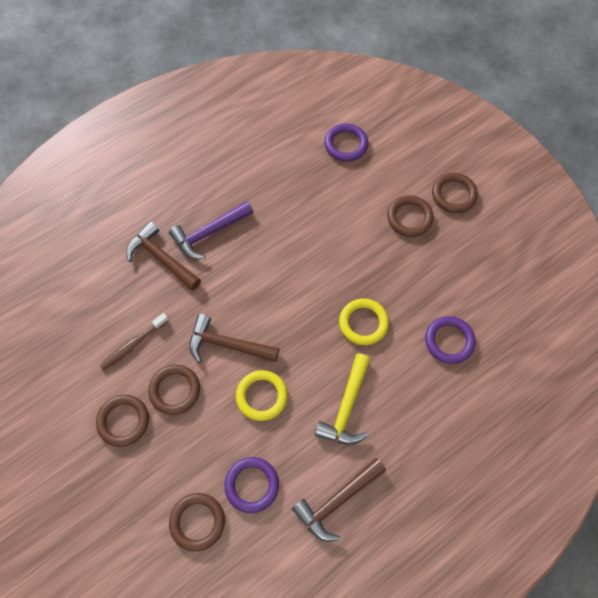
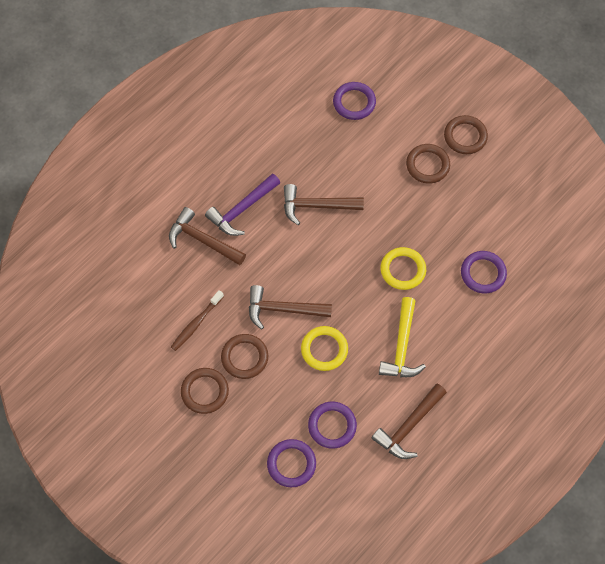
camera: 10 degrees left, 0 degrees up
brown ring [169,493,225,552] -> purple ring [267,439,316,487]
none -> brown hammer [284,184,364,225]

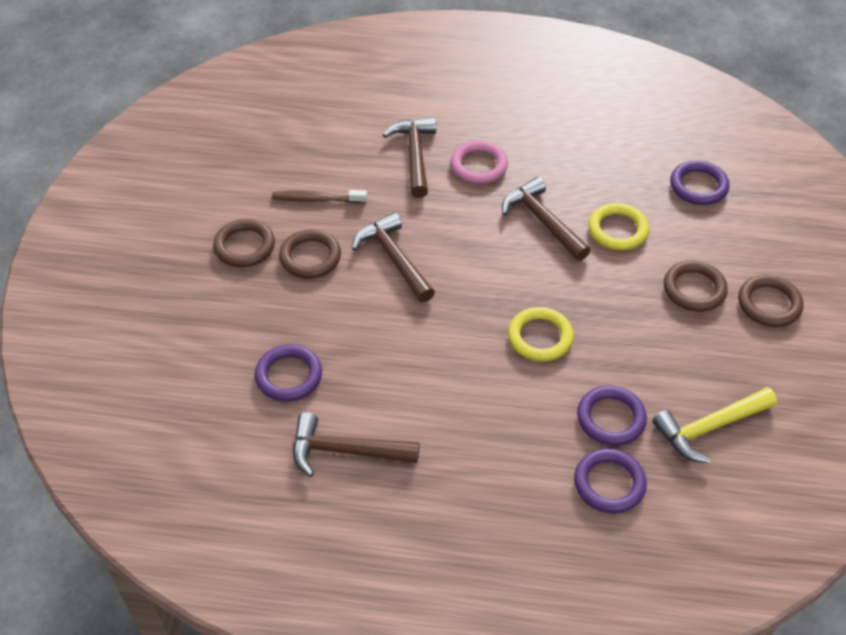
camera: 55 degrees right, 15 degrees down
purple hammer [205,173,280,236] -> pink ring [450,141,508,184]
purple ring [267,439,316,487] -> purple ring moved to [574,448,647,513]
yellow ring [301,326,348,371] -> yellow ring moved to [588,203,649,250]
yellow hammer [379,297,426,377] -> yellow hammer moved to [652,387,777,464]

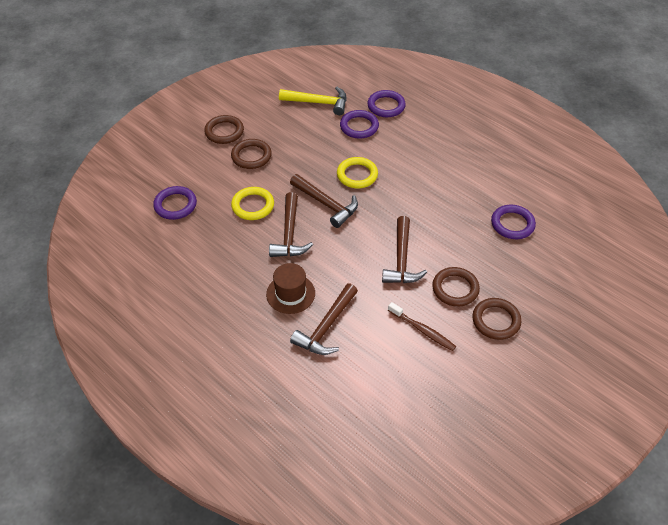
camera: 145 degrees left, 0 degrees up
brown hammer [293,412,419,477] -> brown hammer moved to [290,174,358,228]
pink ring [450,141,508,184] -> brown hat [266,263,315,314]

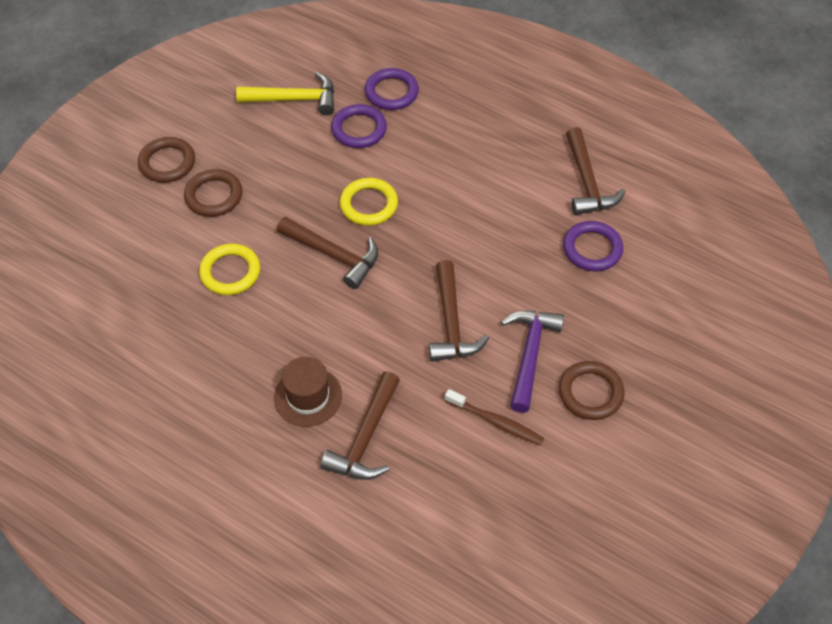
camera: 10 degrees left, 5 degrees up
purple ring [153,186,197,220] -> none
brown hammer [269,192,313,257] -> brown hammer moved to [566,127,625,215]
brown ring [432,267,480,307] -> purple hammer [501,310,564,413]

